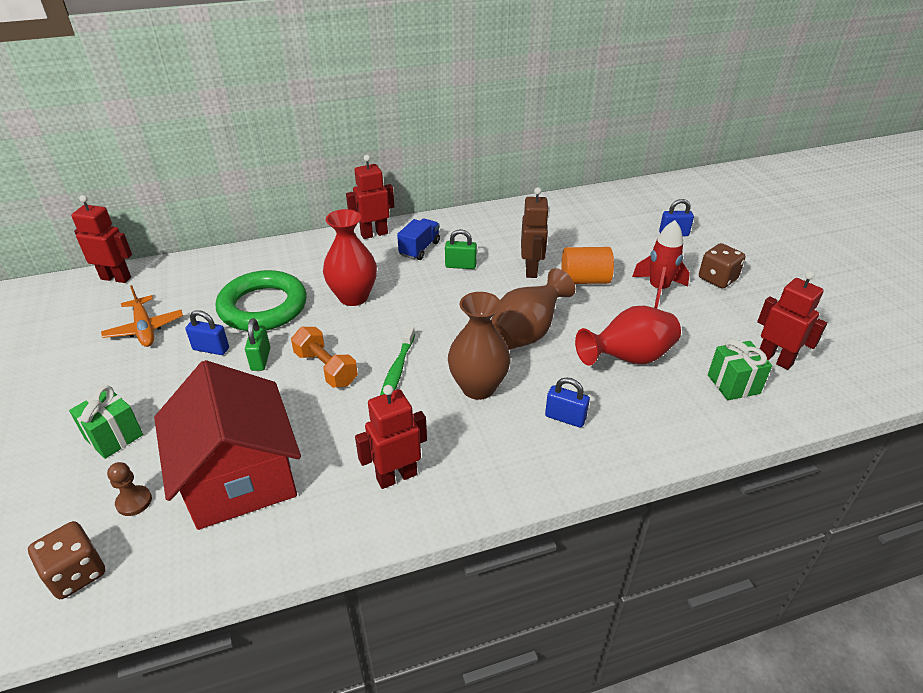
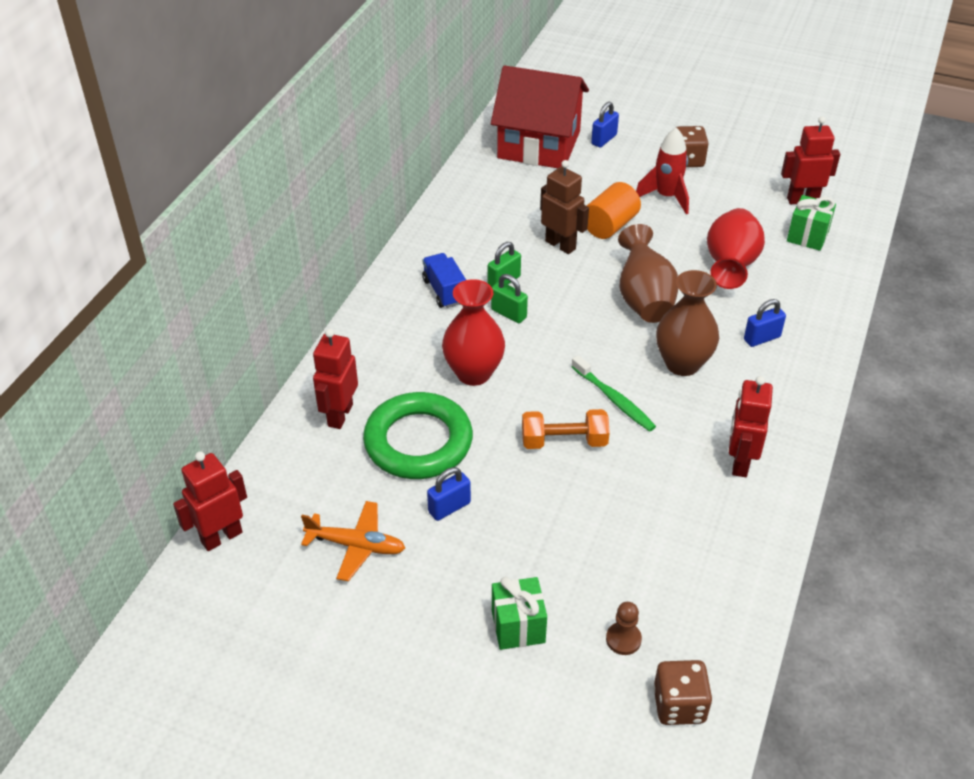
camera: 50 degrees left, 5 degrees up
red house [154,360,301,530] -> red house moved to [491,65,589,168]
green padlock [245,318,270,371] -> green padlock moved to [491,274,528,323]
red robot [346,155,394,239] -> red robot moved to [313,329,358,429]

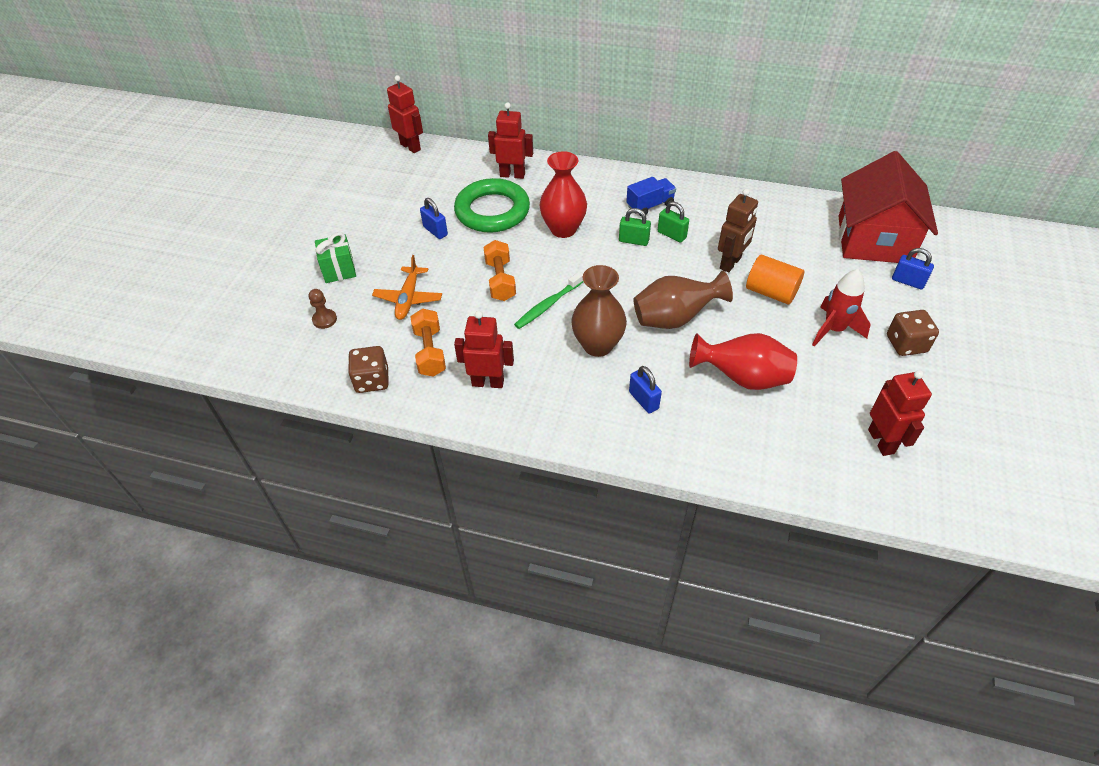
camera: 85 degrees right, 5 degrees up
orange plane [301,501,405,581] -> orange plane moved to [372,255,442,320]
green padlock [491,274,528,323] -> green padlock turned 75 degrees clockwise [619,208,651,246]
brown dice [653,660,712,725] -> brown dice moved to [348,346,389,393]
green gift [787,195,836,251] -> none
none -> orange dumbbell [410,308,446,377]

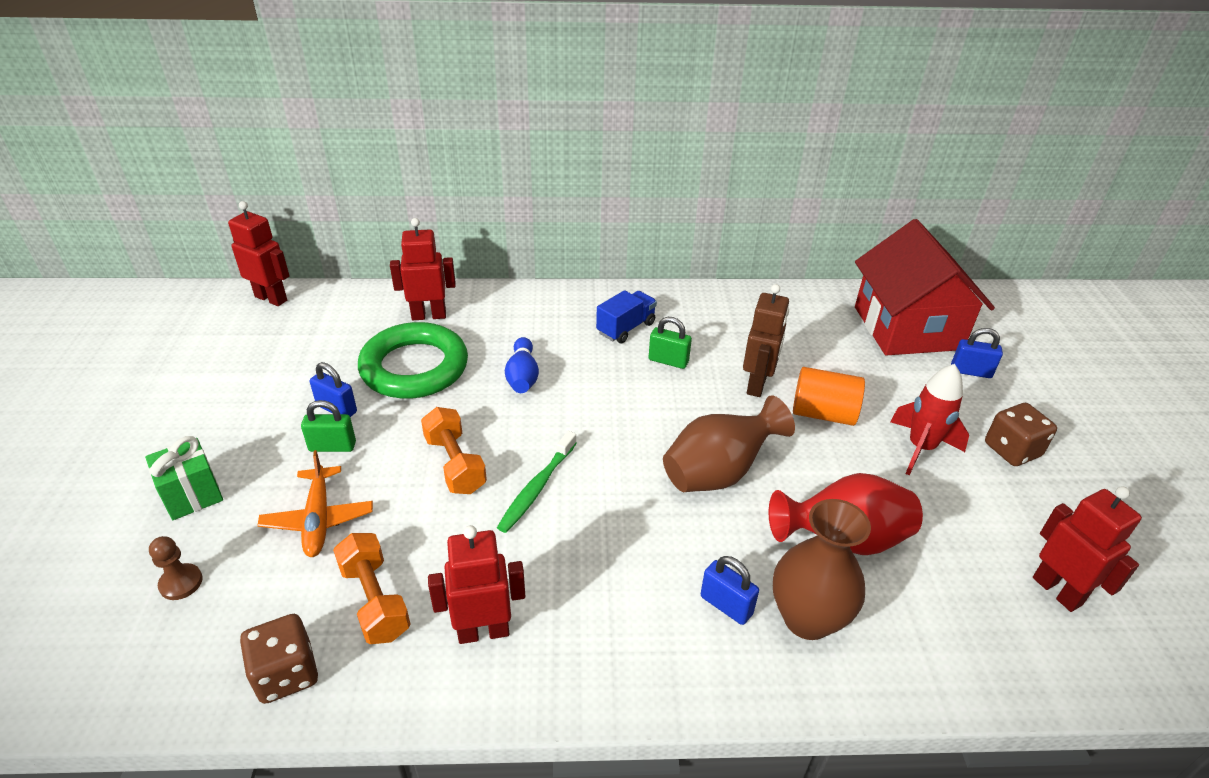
camera: 20 degrees left, 10 degrees down
red vase [539,151,587,238] -> blue bowling pin [505,337,539,393]
brown vase [571,265,627,357] -> brown vase moved to [773,499,871,640]
green padlock [619,208,651,246] -> green padlock moved to [301,400,356,452]

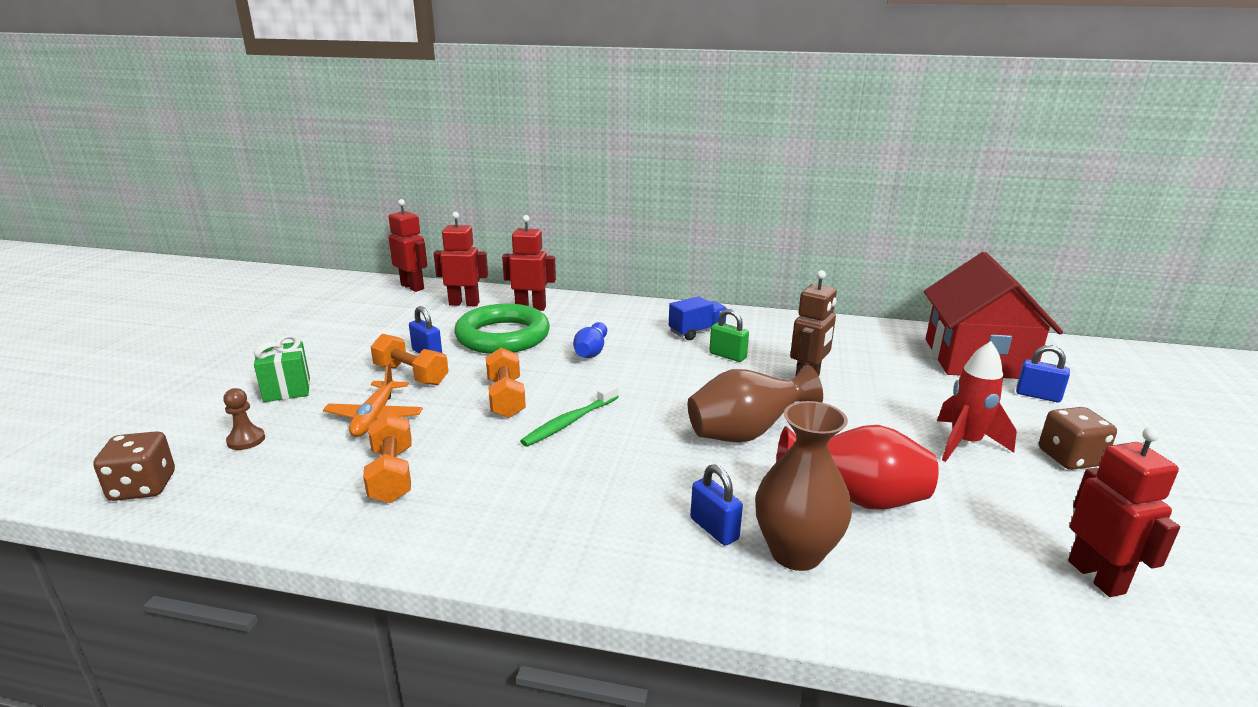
camera: 15 degrees right, 15 degrees down
brown dice [240,614,318,704] -> brown dice moved to [93,431,175,501]
green padlock [301,400,356,452] -> orange dumbbell [371,334,449,385]
red robot [428,525,525,644] -> red robot moved to [434,212,488,306]
orange cylinder [793,367,865,426] -> none

